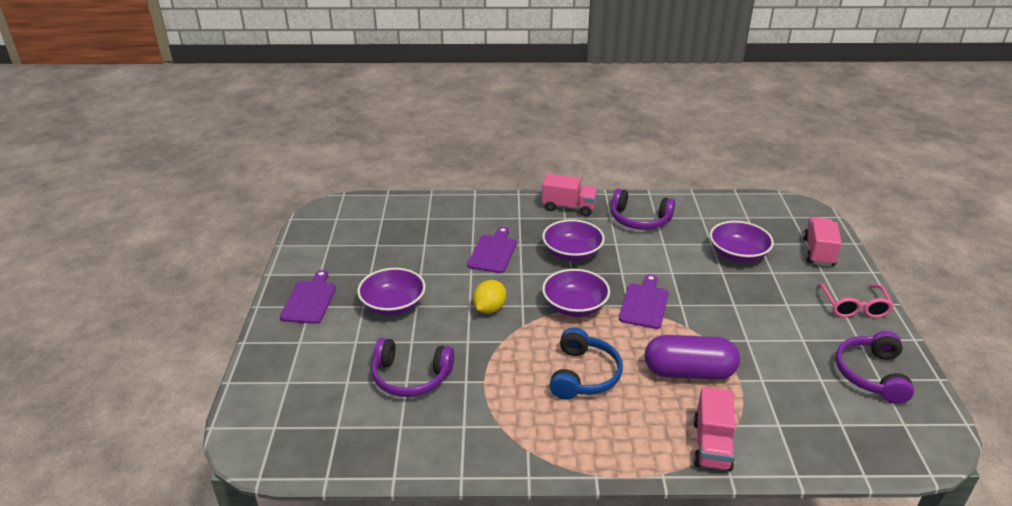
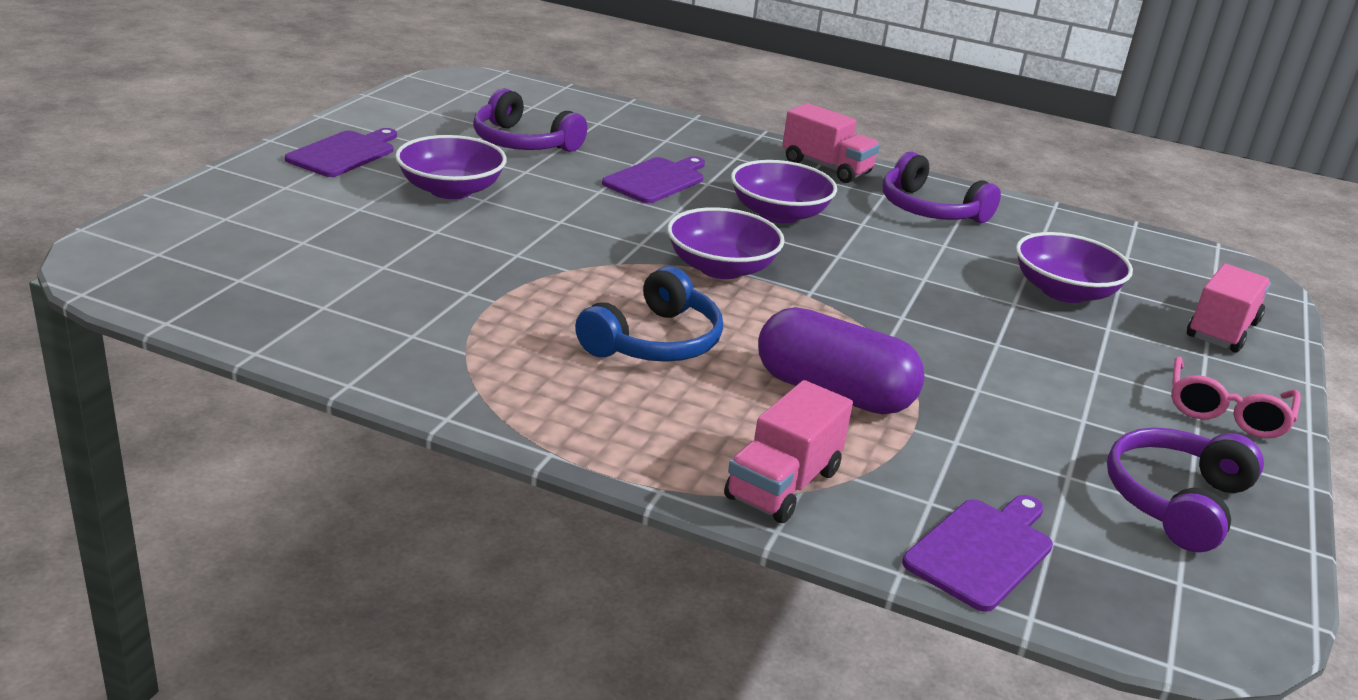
camera: 20 degrees right, 5 degrees down
purple headphones [371,338,454,397] -> purple headphones moved to [473,88,587,152]
yellow lemon [473,280,506,314] -> none
purple cutting board [619,274,669,329] -> purple cutting board moved to [902,495,1053,612]

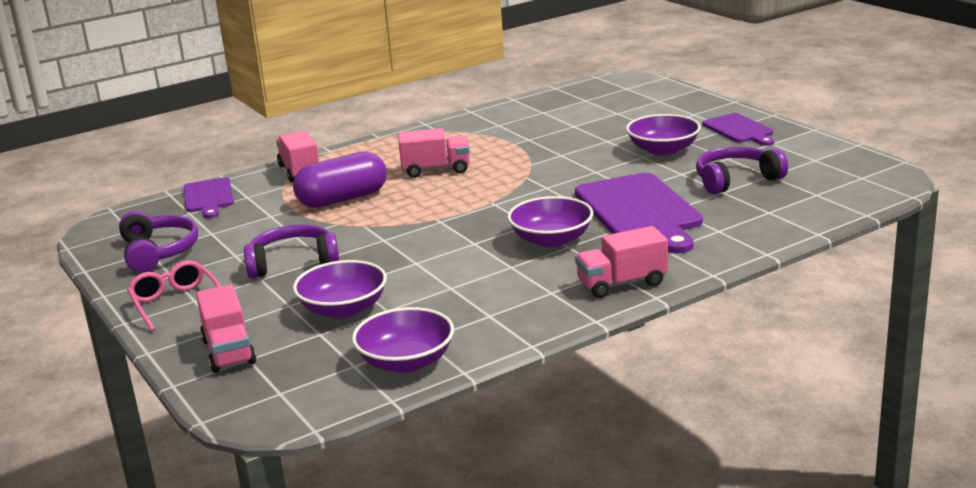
camera: 130 degrees right, 5 degrees down
blue headphones [575,266,723,362] -> pink truck [398,128,470,178]
purple cutting board [602,156,705,203] -> purple cutting board [575,173,703,253], size x1.77
purple bowl [667,207,785,279] -> purple bowl moved to [352,307,454,373]
purple headphones [883,152,1001,223] -> purple headphones moved to [244,225,339,278]

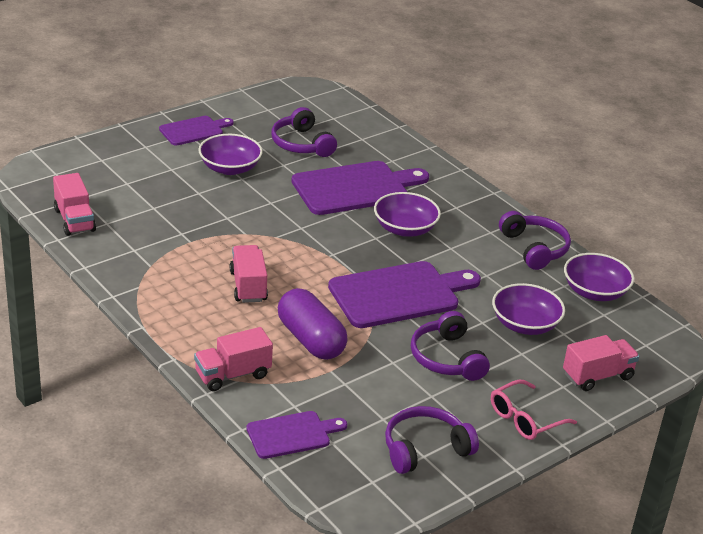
camera: 100 degrees left, 10 degrees up
pink truck [575,226,668,298] -> pink truck moved to [53,173,96,236]
none -> purple cutting board [328,261,481,328]
none -> purple headphones [499,211,571,270]

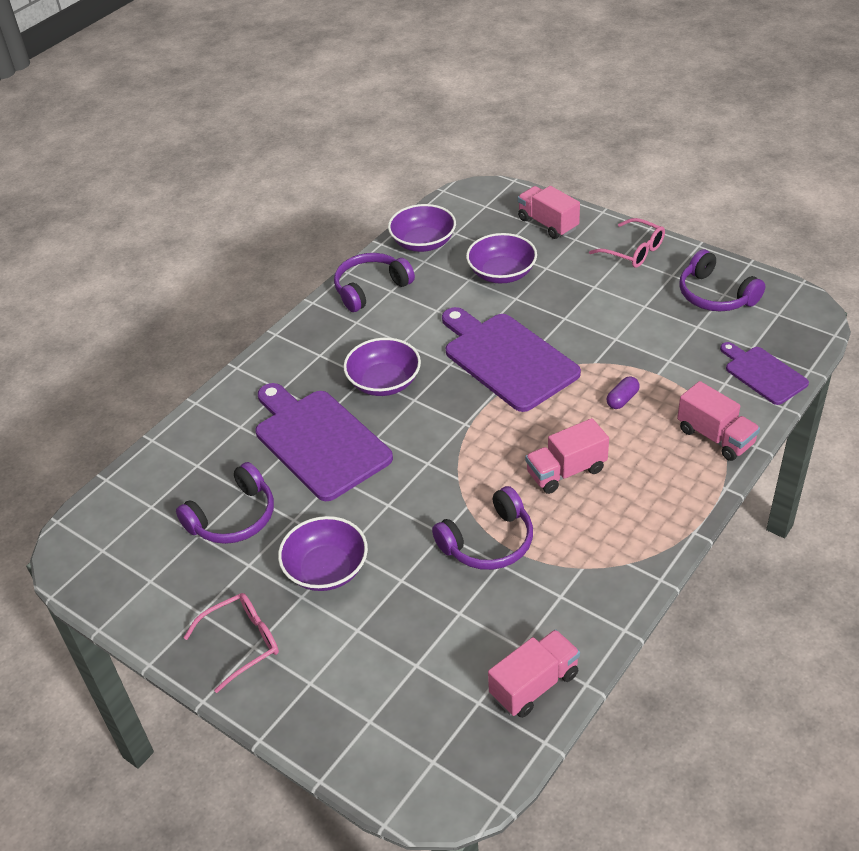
camera: 100 degrees left, 10 degrees up
purple cutting board [159,116,234,146] -> pink glasses [184,593,279,693]
purple capsule [278,288,348,360] -> purple capsule [606,376,640,409], size x0.44
purple headphones [411,311,490,381] -> purple headphones moved to [432,486,533,570]

